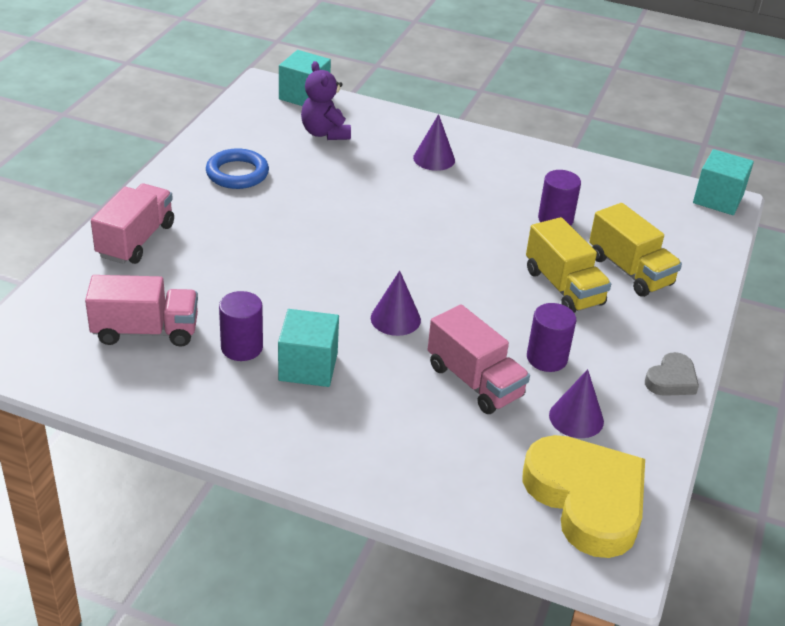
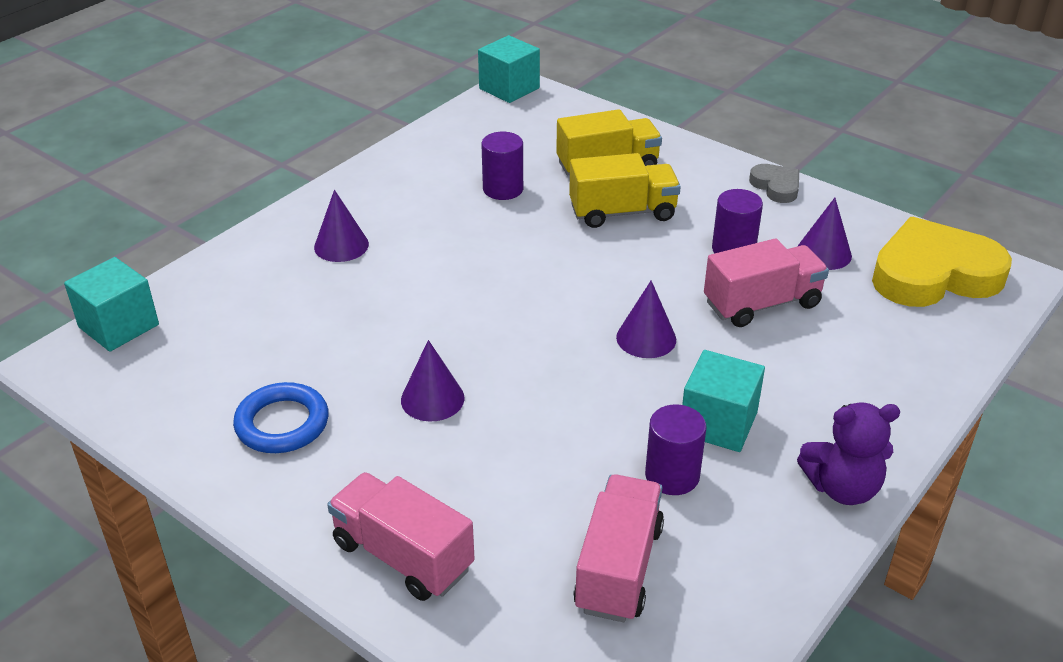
camera: 70 degrees left, 0 degrees up
purple teddy bear [301,61,351,140] -> purple teddy bear moved to [797,402,900,505]
none -> purple cone [401,340,464,422]

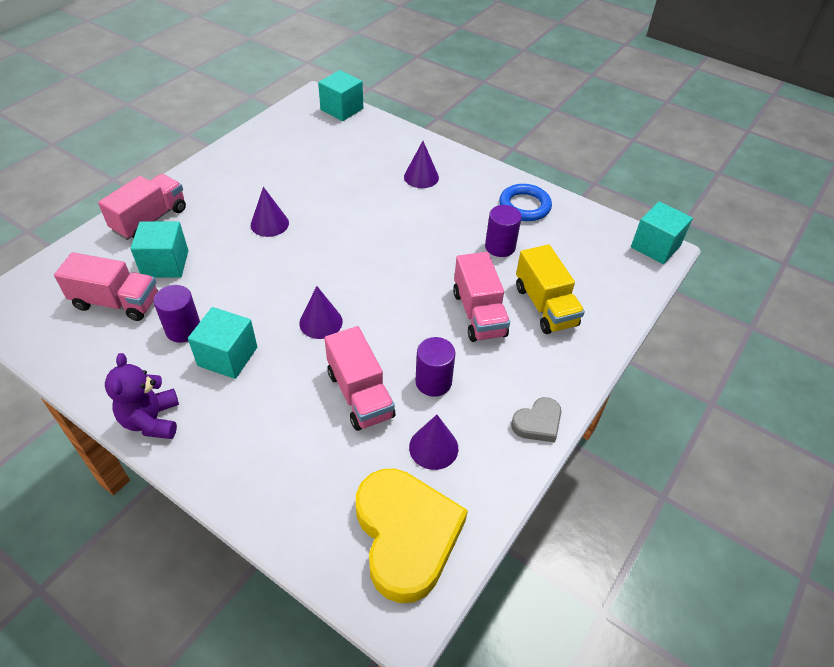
camera: 85 degrees right, 10 degrees up
blue ring [233,382,329,453] -> blue ring moved to [499,184,552,221]
yellow truck [569,153,681,228] -> pink truck [453,252,510,342]
none -> turquoise cube [130,222,188,278]

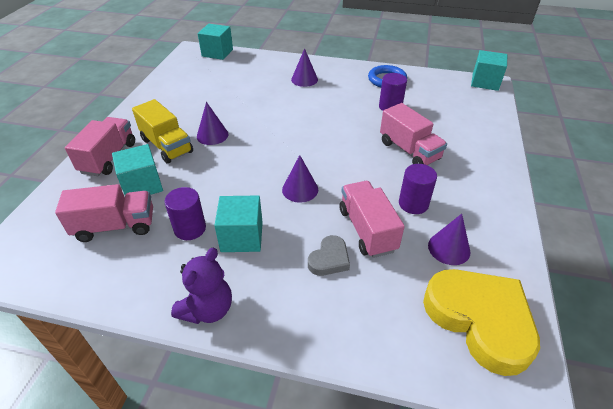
camera: 20 degrees left, 5 degrees down
purple teddy bear [105,353,179,439] -> purple teddy bear turned 120 degrees counterclockwise [171,248,232,324]
pink truck [325,326,395,431] -> pink truck turned 150 degrees counterclockwise [340,181,405,258]
grey heart [511,397,561,442] -> grey heart moved to [308,235,350,276]
yellow truck [516,244,585,334] -> yellow truck moved to [132,99,193,163]

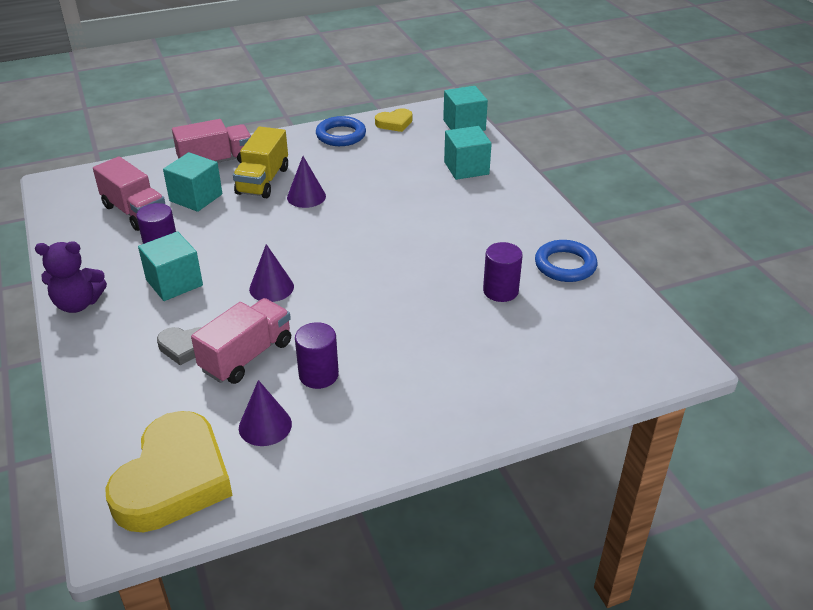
camera: 55 degrees right, 5 degrees down
purple cone [291,48,318,87] -> none
pink truck [380,103,447,165] -> none
turquoise cube [471,50,507,91] -> turquoise cube moved to [444,126,492,180]
none -> blue ring [316,116,366,146]
none -> yellow heart [375,108,412,132]

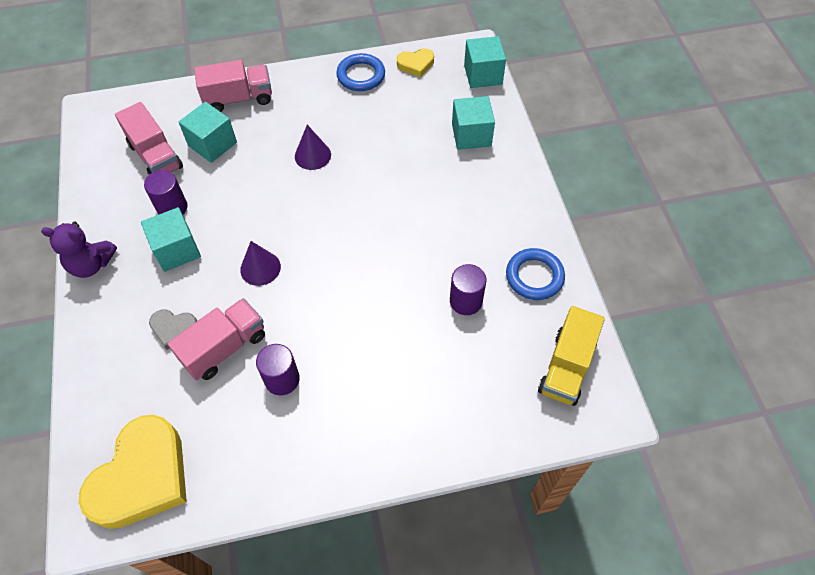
camera: 10 degrees right, 20 degrees up
yellow truck [233,127,288,198] -> yellow truck moved to [538,306,605,406]
purple cone [239,380,292,446] -> none

